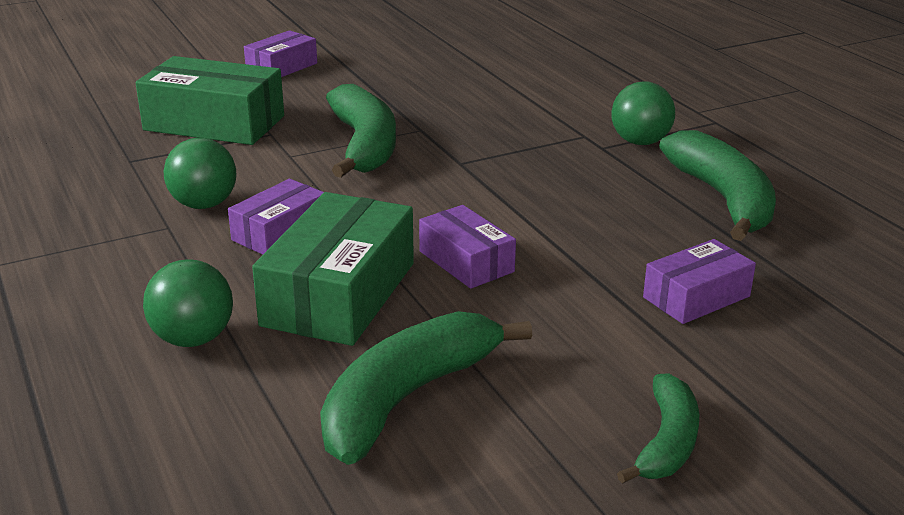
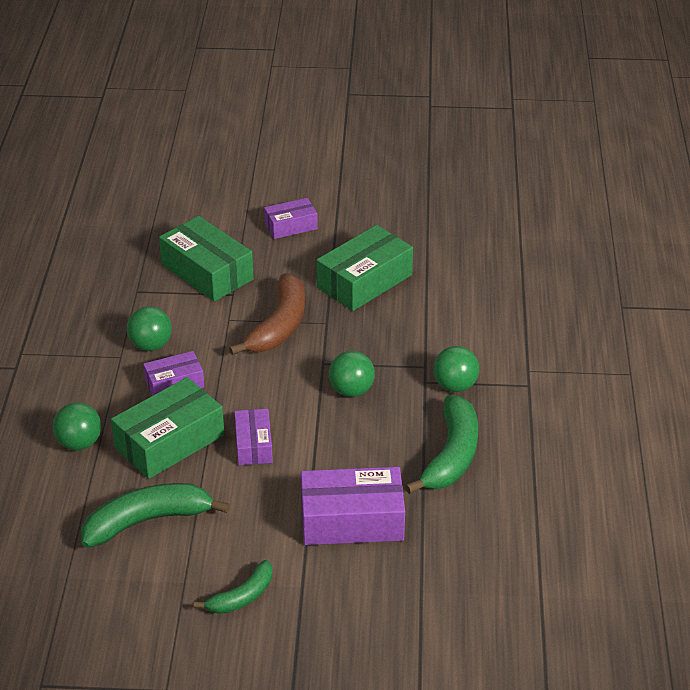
camera: 30 degrees right, 10 degrees up
green banana [326,84,396,178] -> brown banana [229,273,305,355]
purple box [643,239,756,324] -> purple box [301,467,405,545], size x1.72
none -> green box [317,225,413,311]
none -> green ball [329,351,375,397]

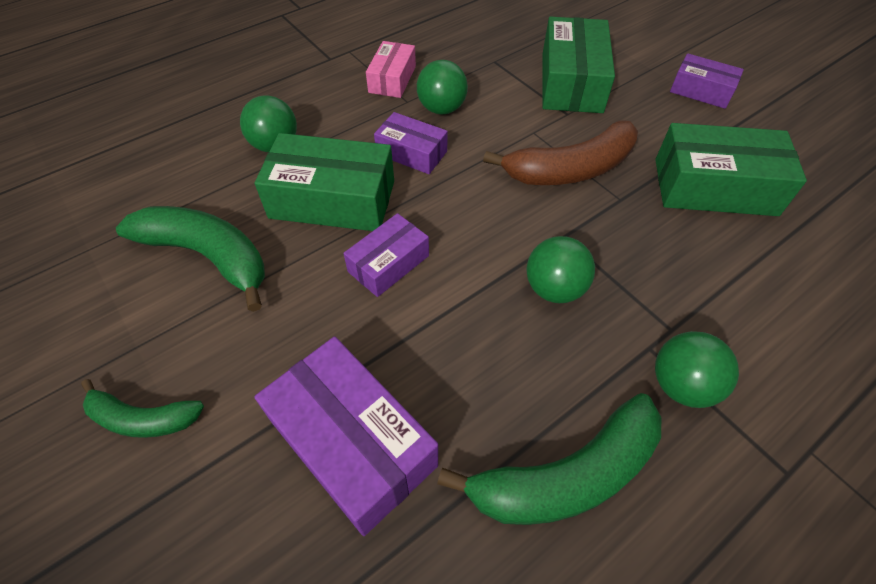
camera: 50 degrees right, 15 degrees up
none -> pink box [366,41,416,98]

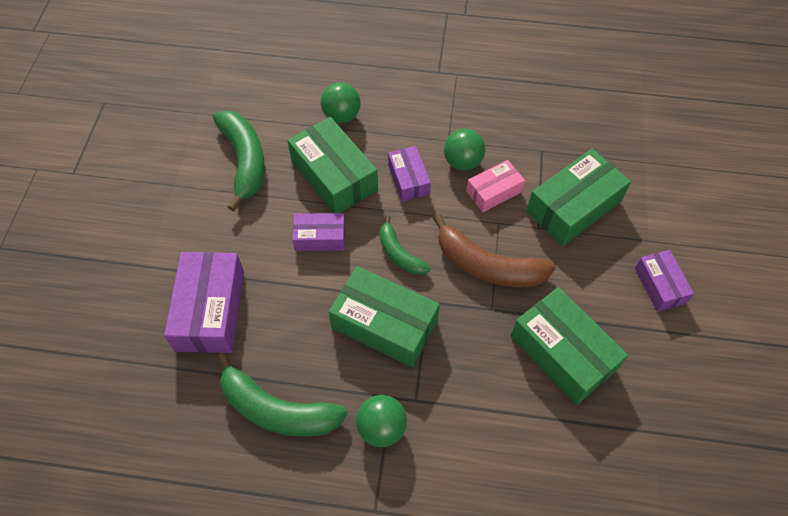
camera: 45 degrees right, 5 degrees up
green banana [81,379,204,438] -> green banana moved to [380,215,431,275]
pink box [366,41,416,98] -> pink box moved to [466,160,525,212]
green ball [526,236,595,303] -> green box [329,266,440,367]

